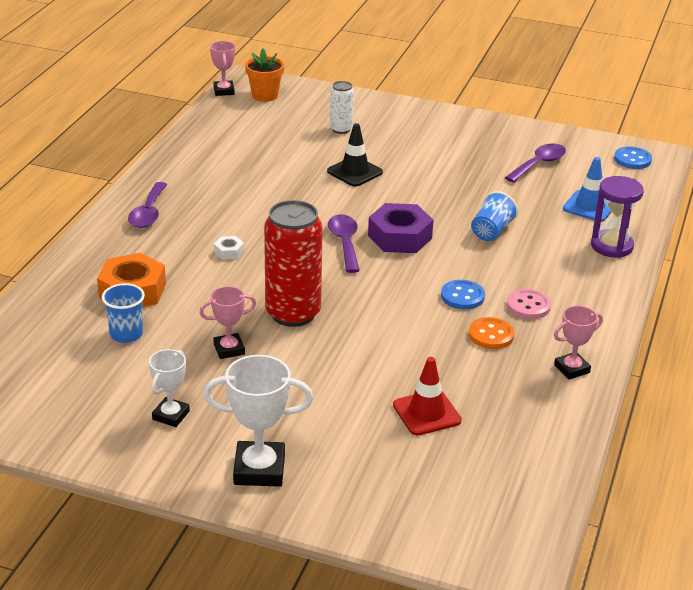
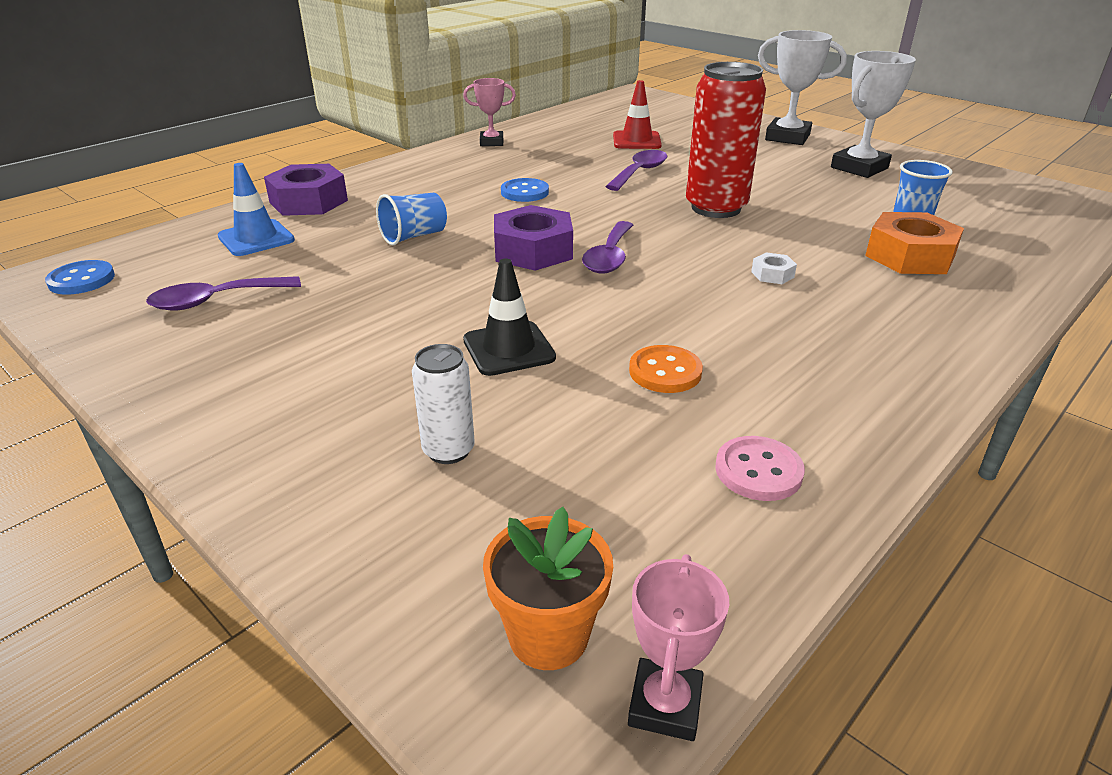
camera: 155 degrees left, 0 degrees up
purple spoon [128,182,167,228] -> purple spoon moved to [605,150,667,191]
white trophy [149,349,190,427] -> white trophy [831,51,916,178], size x1.66
pink trophy [199,286,256,359] -> none
orange button [469,317,515,349] -> orange button moved to [629,345,703,393]
pink button [507,289,551,319] -> pink button moved to [715,436,805,501]
purple hourglass [591,176,644,258] -> purple nut [264,164,348,216]

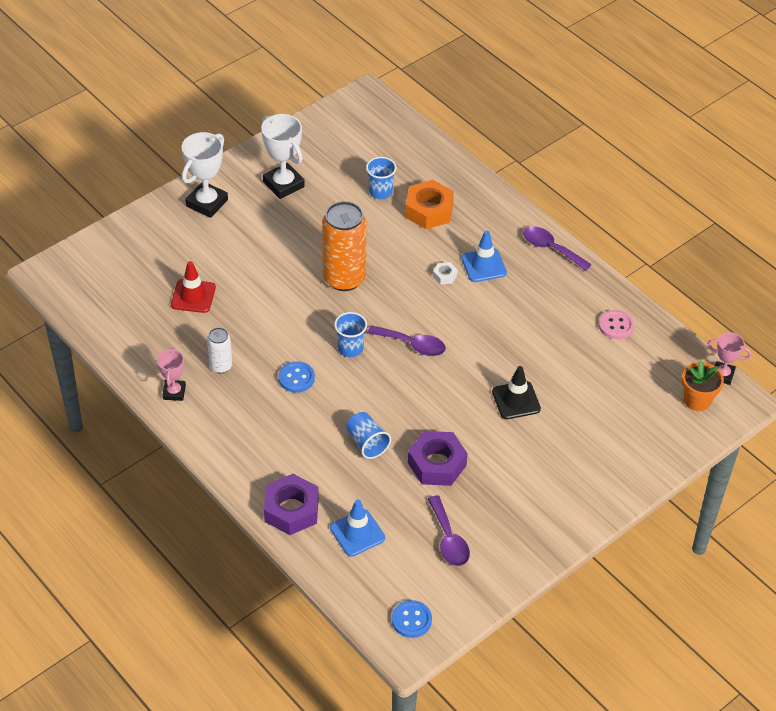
camera: 85 degrees left, 15 degrees up
white can [412,344,475,464] -> white can moved to [207,328,232,373]
purple nut [494,205,573,271] -> purple nut moved to [408,431,468,486]
purple spoon [605,150,667,191] -> purple spoon moved to [523,226,592,271]
orange button [629,345,703,393] -> none
red can [686,62,766,218] -> orange can [322,201,367,291]
none -> blue cup [334,312,367,357]
none -> blue traffic cone [461,231,507,282]

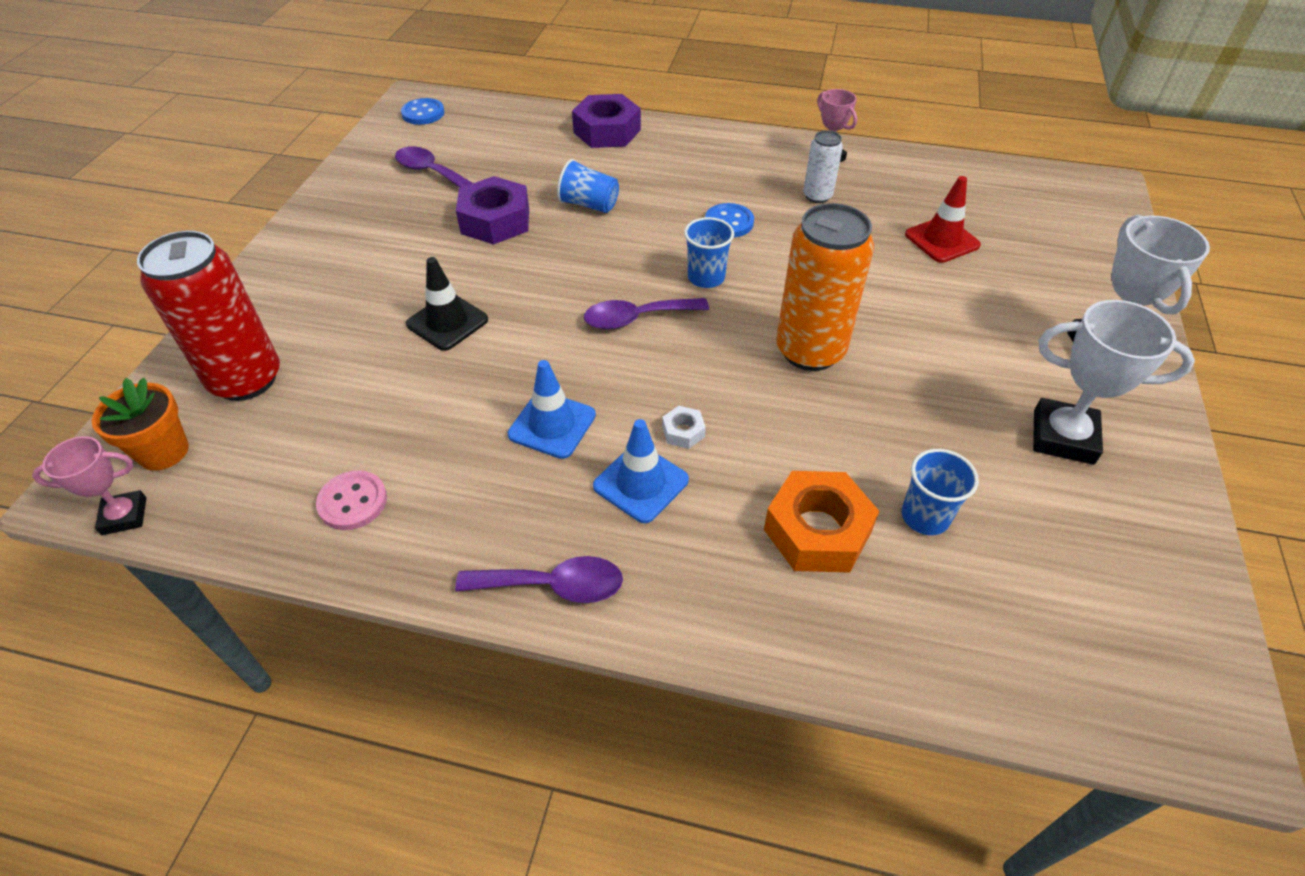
camera: 145 degrees right, 0 degrees up
blue traffic cone [330,500,385,557] -> blue traffic cone moved to [508,360,596,459]
none -> red can [137,231,280,401]

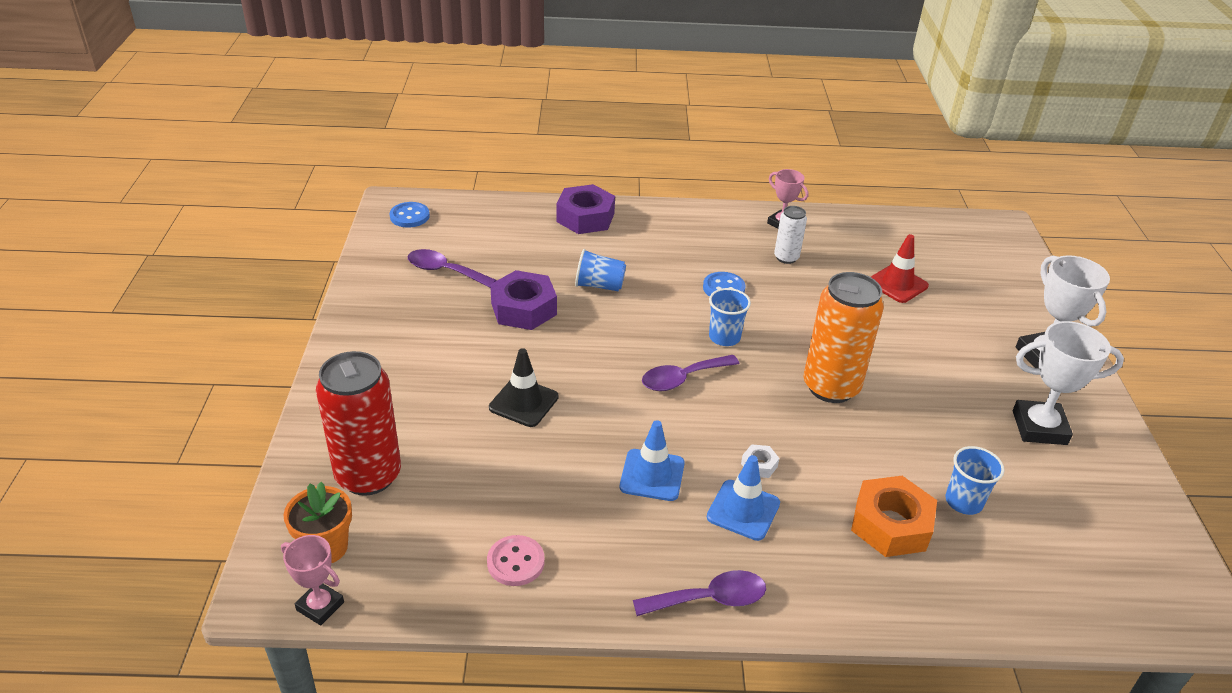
camera: 15 degrees left, 10 degrees down
pink trophy [32,436,146,535] -> pink trophy turned 60 degrees clockwise [281,535,344,626]

